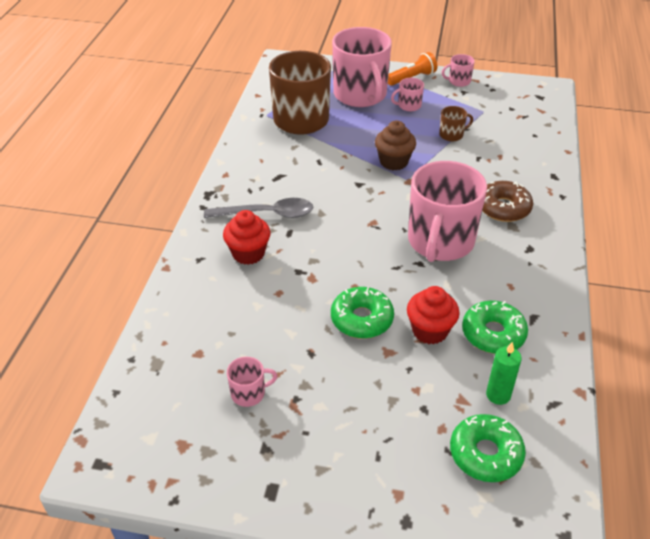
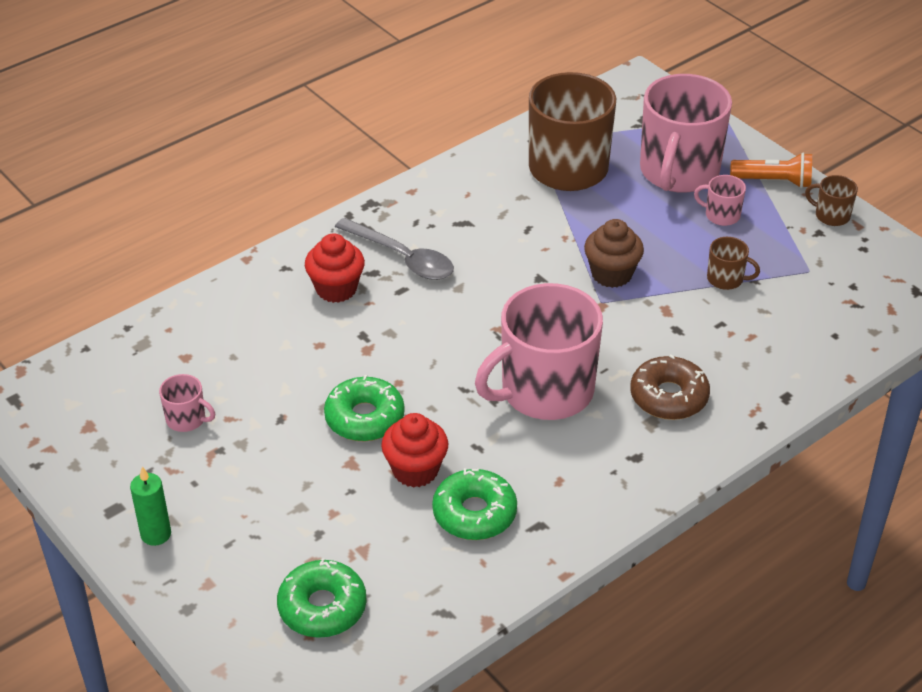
camera: 40 degrees right, 0 degrees up
pink mug [442,54,475,87] -> brown mug [805,175,858,226]
green candle [486,341,522,405] -> green candle moved to [130,467,171,546]

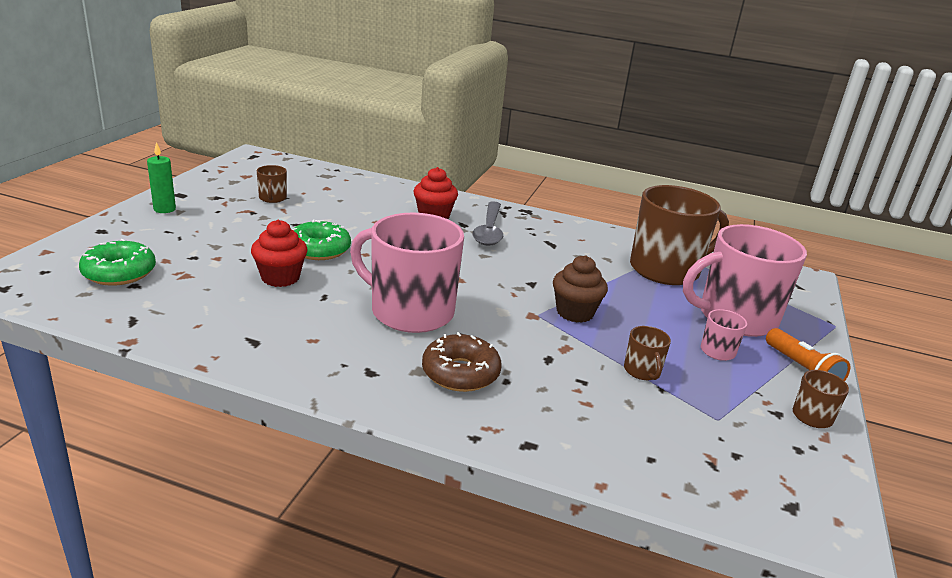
camera: 55 degrees right, 15 degrees down
pink mug [159,374,215,432] -> brown mug [257,165,287,203]
green donut [432,468,517,540] -> none

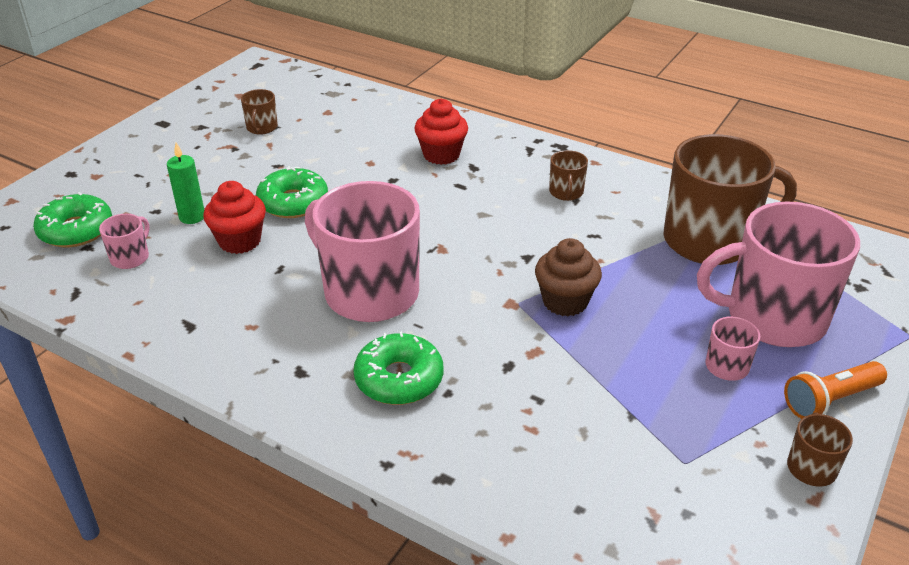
camera: 15 degrees right, 10 degrees up
green candle [147,142,176,213] -> green candle moved to [167,143,204,224]
brown donut [422,332,502,392] -> green donut [354,331,443,405]
grey spoon [472,201,503,246] -> none
brown mug [624,326,671,380] -> brown mug moved to [549,150,588,201]
orange flashlight [766,328,850,381] -> orange flashlight turned 75 degrees clockwise [784,361,887,419]
none -> pink mug [99,214,150,269]

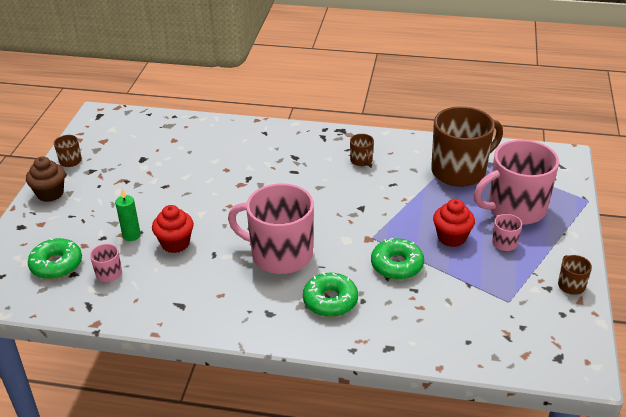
camera: 20 degrees left, 0 degrees up
brown mug [241,89,278,135] -> brown mug moved to [54,135,82,167]
green donut [256,166,328,218] -> green donut moved to [371,238,424,280]
red cupcake [414,98,468,165] -> red cupcake moved to [433,199,475,247]
brown cupcake [535,238,602,316] -> brown cupcake moved to [26,157,65,202]
orange flashlight [784,361,887,419] -> none

